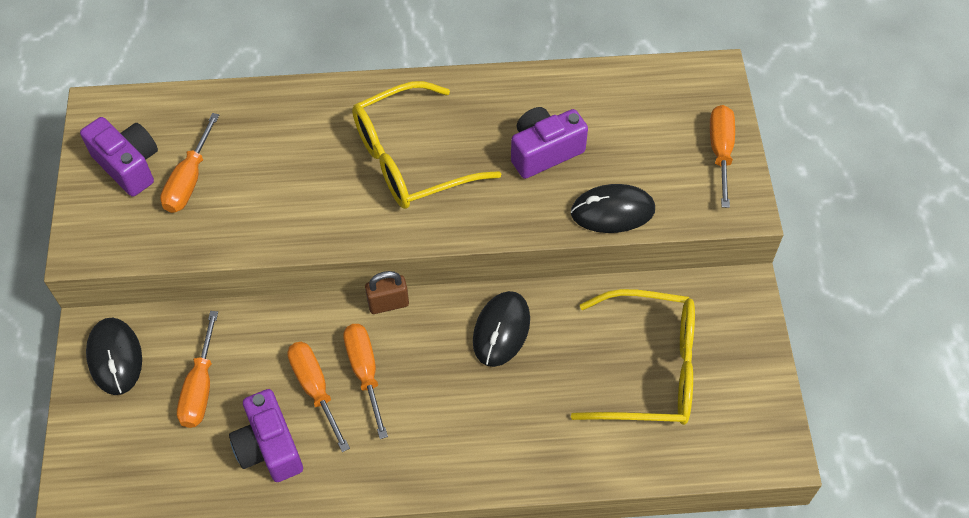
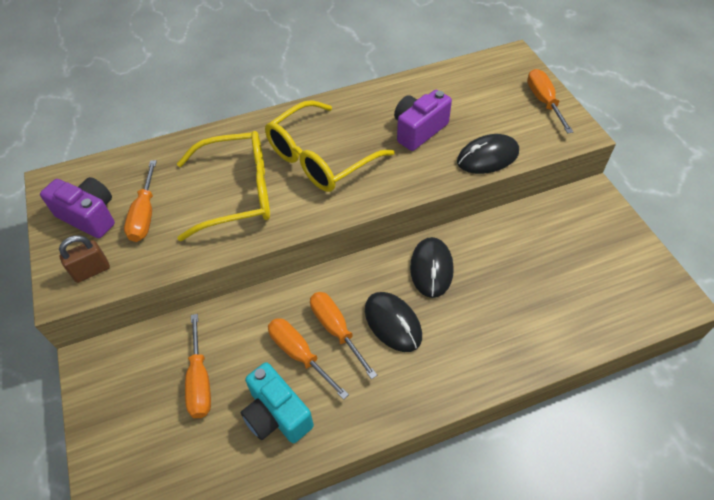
camera: 15 degrees left, 5 degrees down
black mouse [86,318,142,395] -> black mouse moved to [365,292,422,352]
purple camera [229,389,303,482] -> turquoise camera [240,362,314,443]
brown padlock [365,271,409,314] -> brown padlock moved to [59,236,110,283]
yellow glasses [571,289,695,425] -> yellow glasses moved to [177,131,270,241]

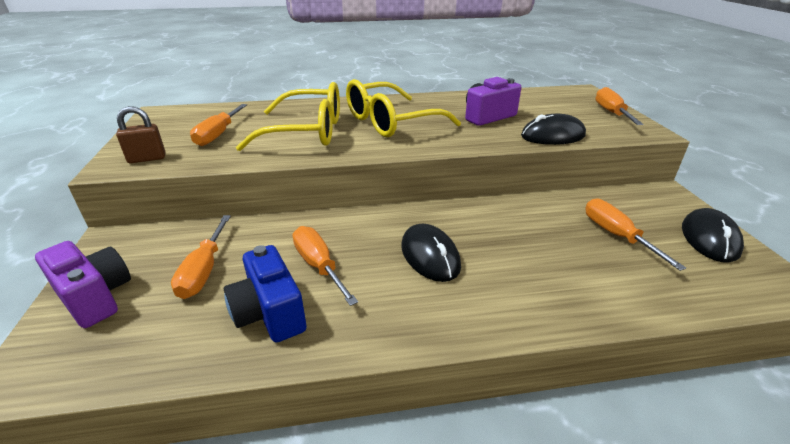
camera: 10 degrees right, 20 degrees down
purple camera [40,177,115,238] -> purple camera moved to [35,241,131,328]
turquoise camera [240,362,314,443] -> blue camera [224,245,307,343]
orange screwdriver [310,292,377,379] -> orange screwdriver moved to [585,198,686,271]
black mouse [410,237,454,298] -> black mouse moved to [682,208,744,263]

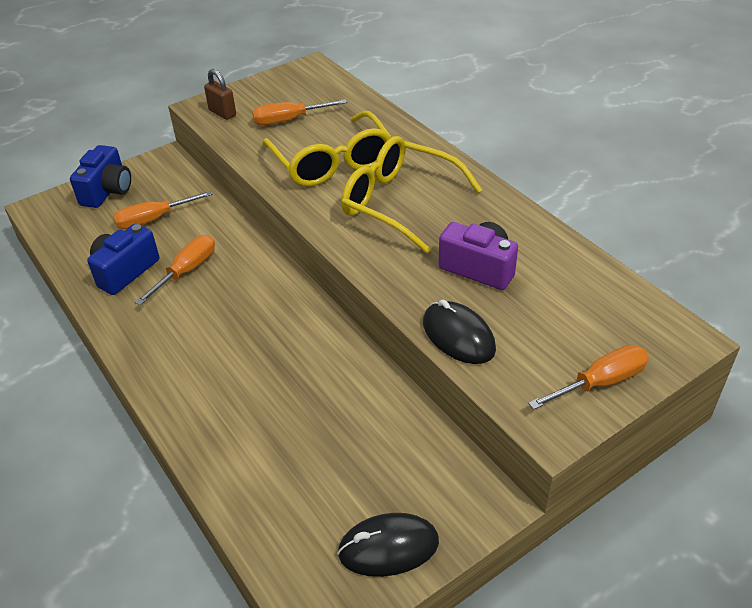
camera: 65 degrees right, 10 degrees up
purple camera [35,241,131,328] -> blue camera [70,145,131,208]
black mouse [401,223,461,282] -> none
orange screwdriver [585,198,686,271] -> none

